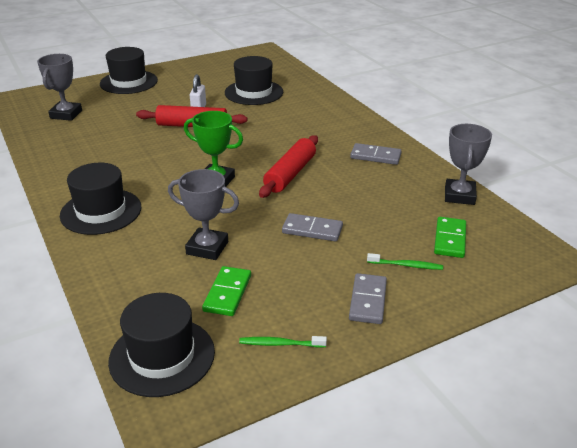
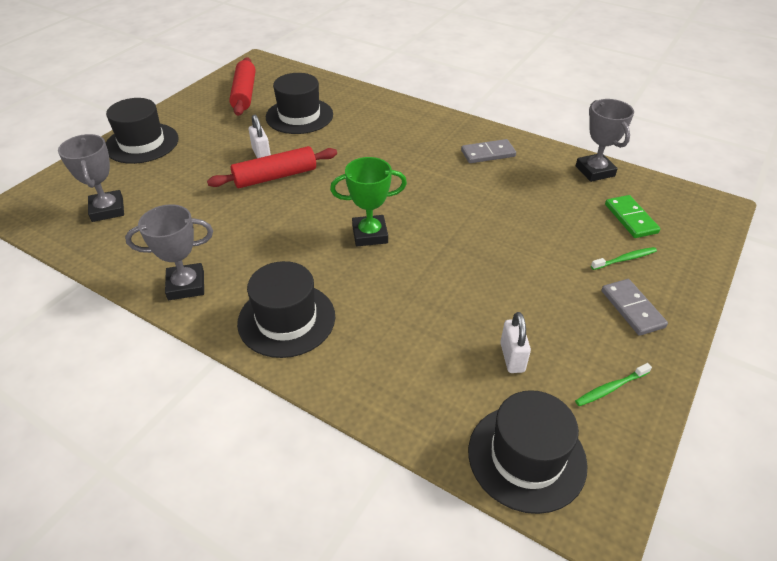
camera: 30 degrees left, 10 degrees up
grey trophy [168,169,239,260] -> grey trophy moved to [125,204,213,300]
green domino [202,266,251,316] -> white padlock [500,312,531,373]
red rolling pin [259,135,318,198] -> red rolling pin moved to [229,57,256,116]
grey domino [282,213,343,242] -> none

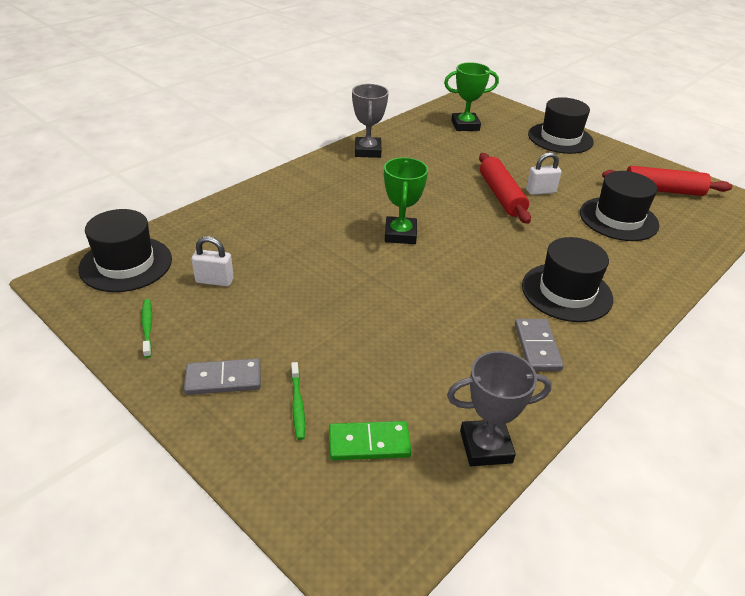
camera: 100 degrees right, 5 degrees down
grey trophy [58,134,124,222] -> green trophy [444,62,499,131]
black hat [237,261,335,358] -> black hat moved to [522,237,613,322]

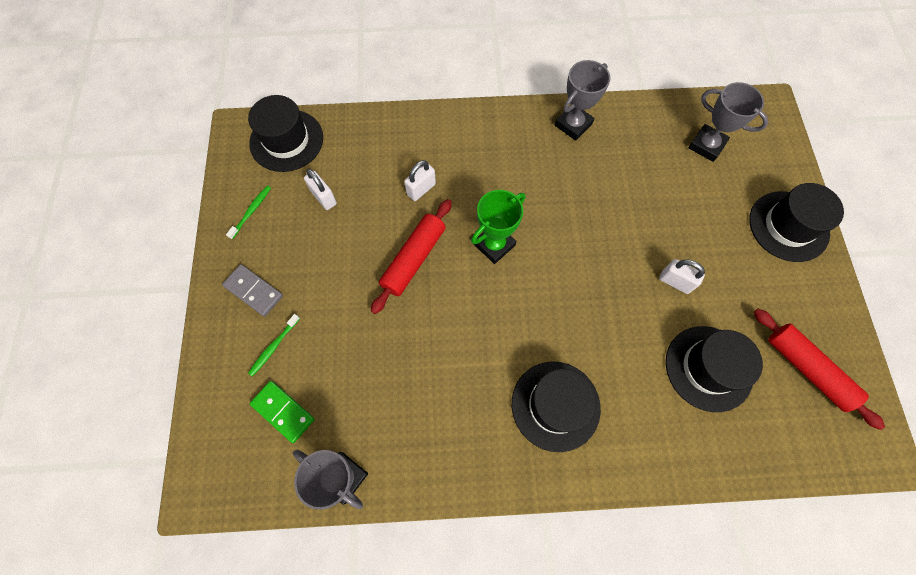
camera: 45 degrees right, 30 degrees up
green trophy [444,62,499,131] -> grey trophy [688,82,768,162]
red rolling pin [479,153,531,224] -> red rolling pin moved to [371,199,452,314]
grey domino [515,319,564,371] -> none
none -> white padlock [404,160,436,201]

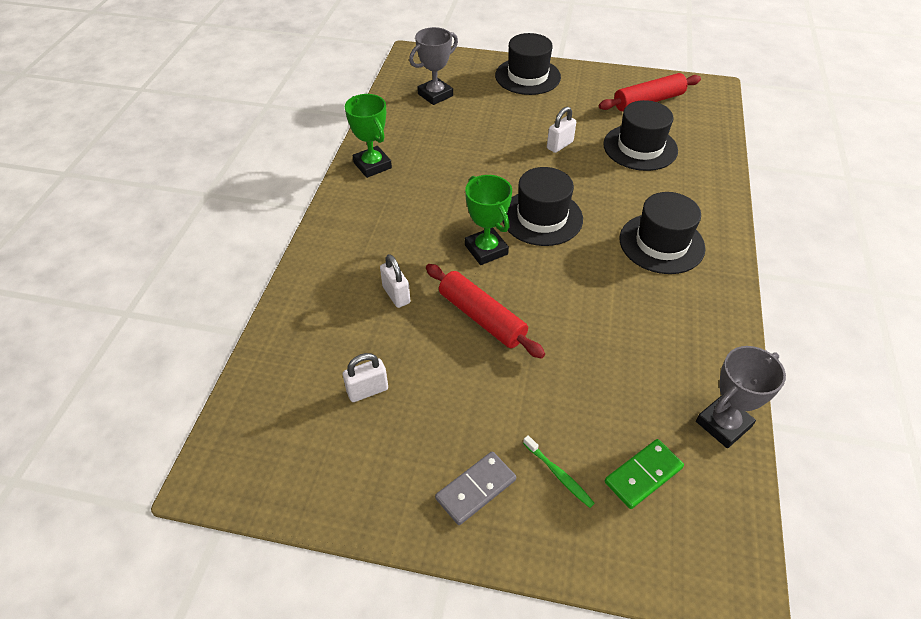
camera: 75 degrees left, 20 degrees down
green toothbrush [226,186,271,240] -> none
black hat [248,95,323,172] -> black hat moved to [502,167,583,246]
grey trophy [555,60,611,141] -> green trophy [345,94,392,178]

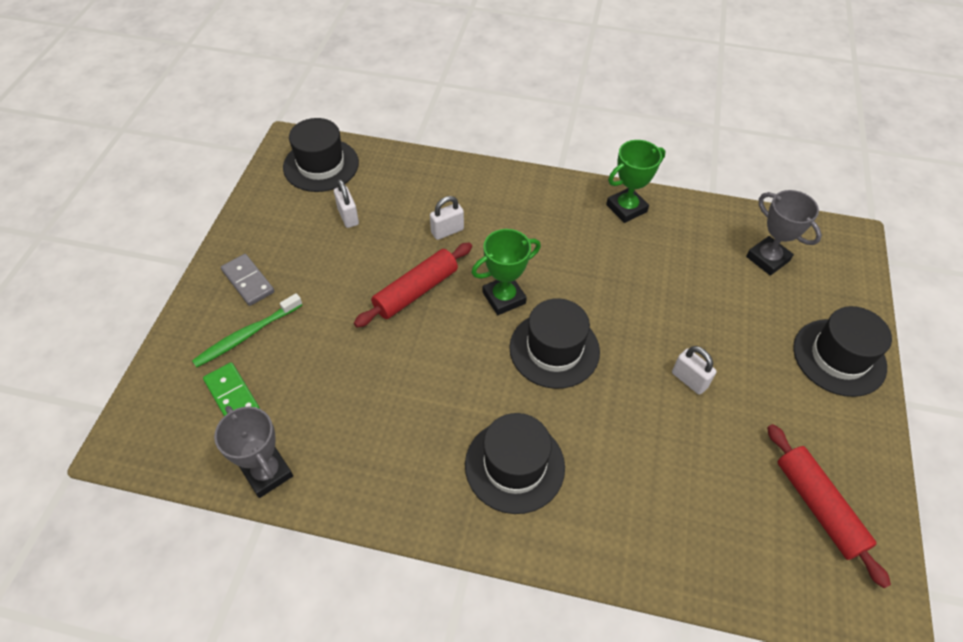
camera: 90 degrees right, 5 degrees up
green toothbrush [523,435,595,508] -> green toothbrush [192,293,302,367], size x1.58
black hat [603,100,678,171] -> black hat moved to [283,118,359,192]

